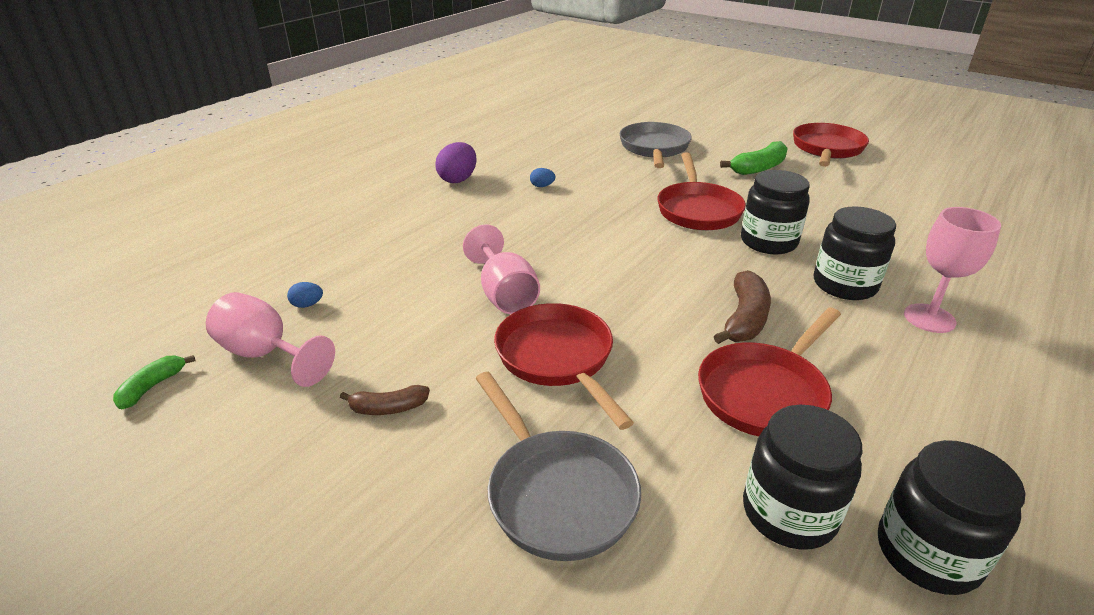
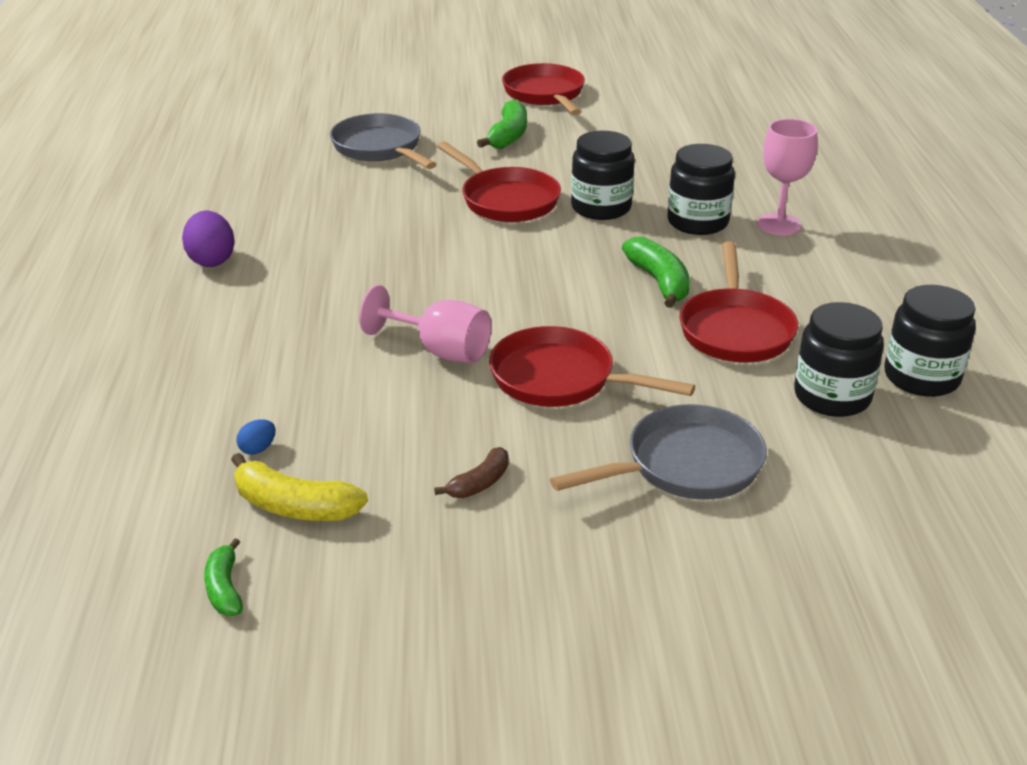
camera: 40 degrees left, 0 degrees up
pink goblet [206,292,335,387] -> yellow banana [231,453,368,521]
grey pan [475,372,641,561] -> grey pan turned 45 degrees counterclockwise [550,404,767,499]
blue egg [530,168,555,187] -> none
brown banana [714,270,771,344] -> green banana [622,237,690,308]

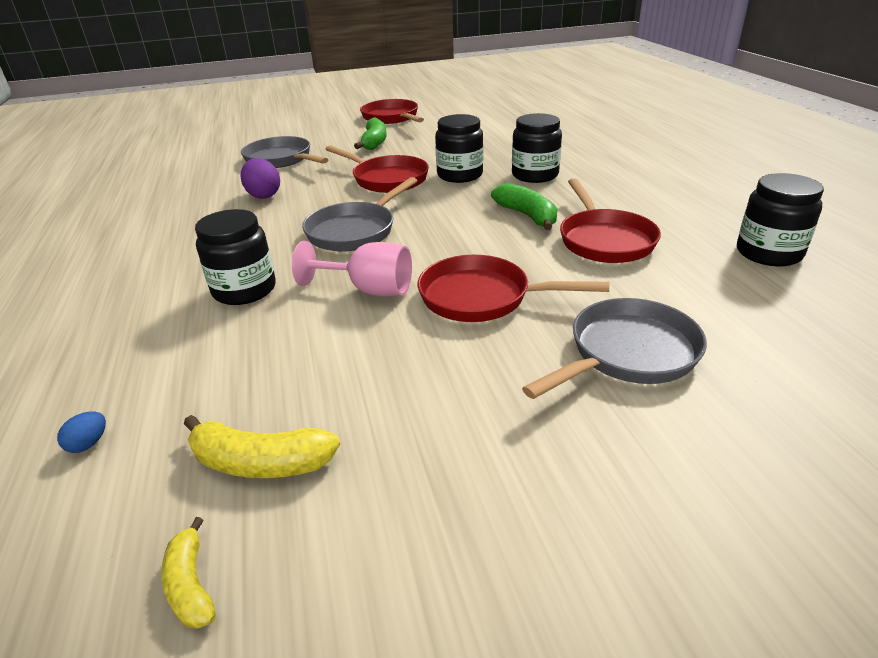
camera: 10 degrees left, 0 degrees up
purple egg [182,211,235,267] -> purple egg moved to [241,158,280,199]
green banana [204,538,243,616] -> yellow banana [161,517,216,629]
blue egg [236,419,276,455] -> blue egg moved to [57,412,106,453]
brown banana [434,447,509,498] -> none
pink goblet [757,119,817,236] -> none
black jar [794,302,884,417] -> black jar moved to [195,209,276,305]
none -> grey pan [302,177,418,252]

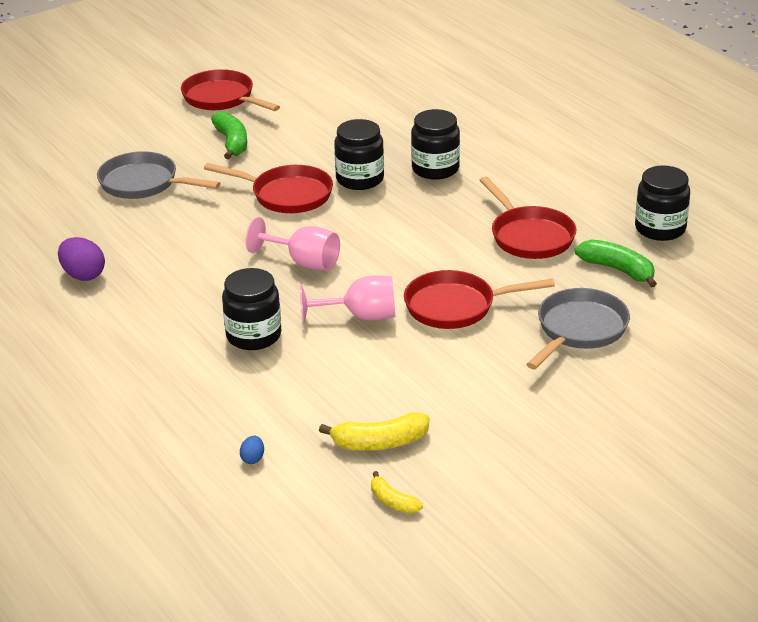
camera: 20 degrees left, 0 degrees up
purple egg [241,158,280,199] -> purple egg moved to [58,237,105,281]
grey pan [302,177,418,252] -> pink goblet [245,217,340,271]
green banana [491,183,557,230] -> green banana moved to [575,239,657,288]

